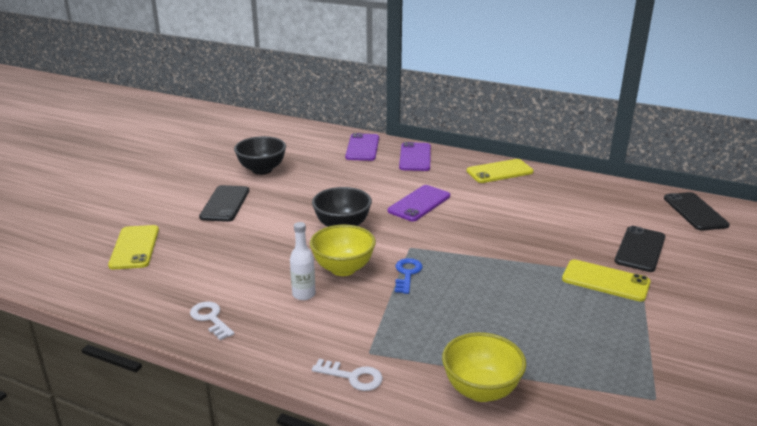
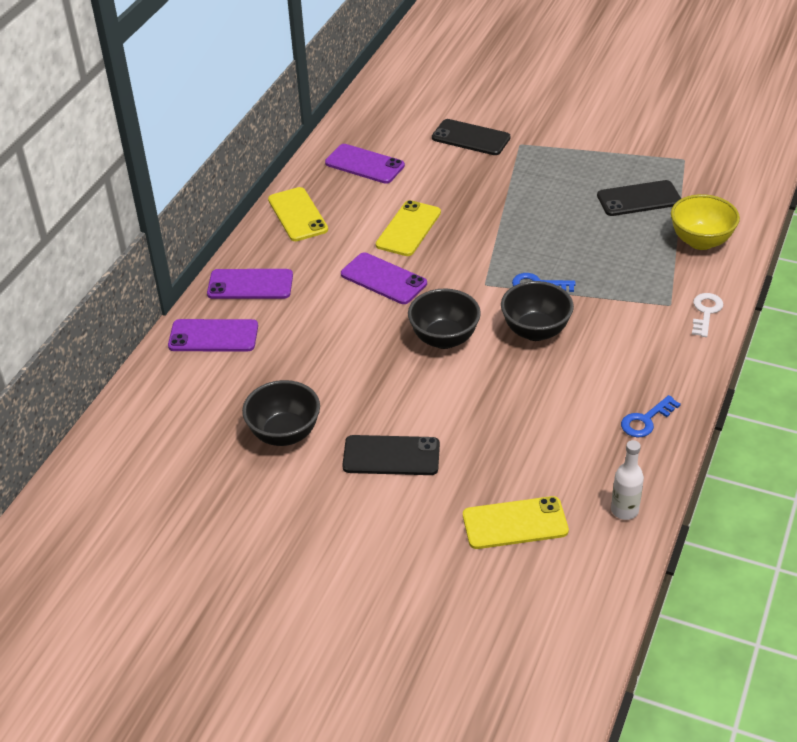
camera: 90 degrees left, 15 degrees up
white key [190,301,234,340] -> blue key [621,395,681,437]
white bottle [290,222,316,300] -> white bottle moved to [611,440,644,520]
yellow bowl [310,225,376,276] -> black bowl [501,281,574,341]
yellow phone [562,259,651,302] -> yellow phone moved to [376,200,441,256]
black phone [664,192,730,231] -> black phone moved to [597,180,681,216]
none -> purple phone [325,144,405,184]

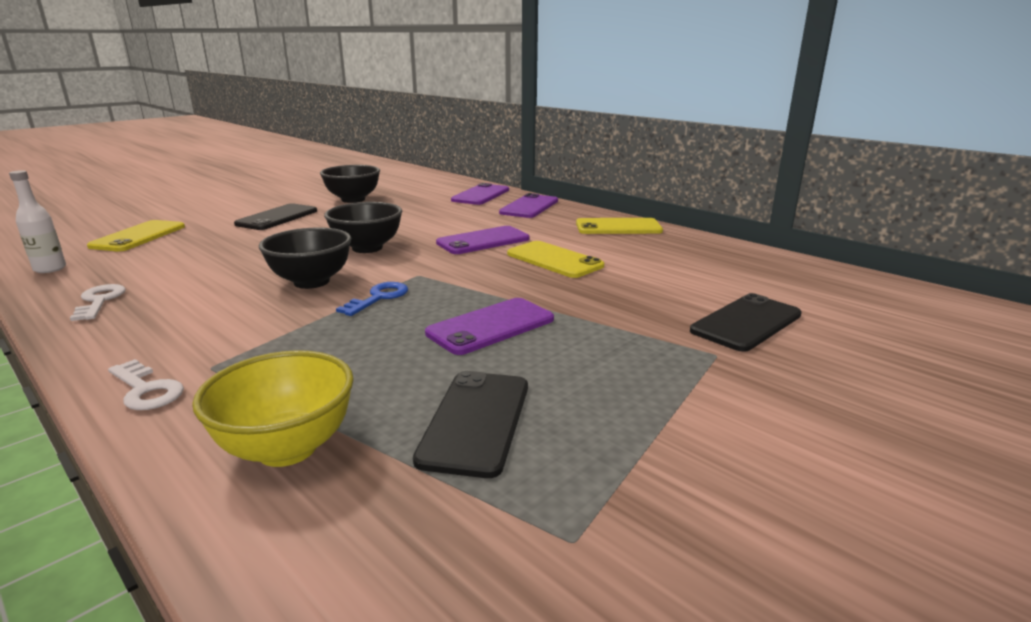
camera: 110 degrees right, 20 degrees down
purple phone [325,144,405,184] -> purple phone moved to [425,298,554,355]
blue key [621,395,681,437] -> white key [70,284,126,321]

